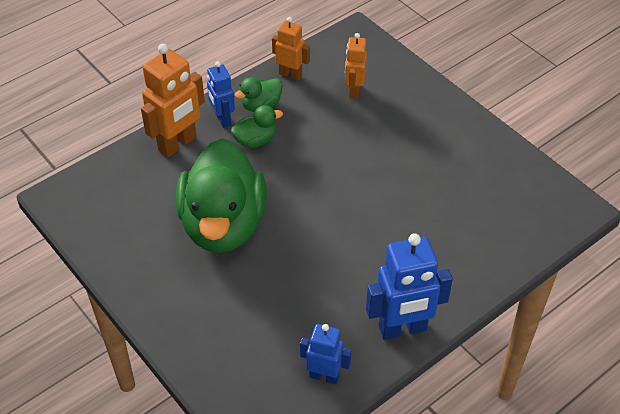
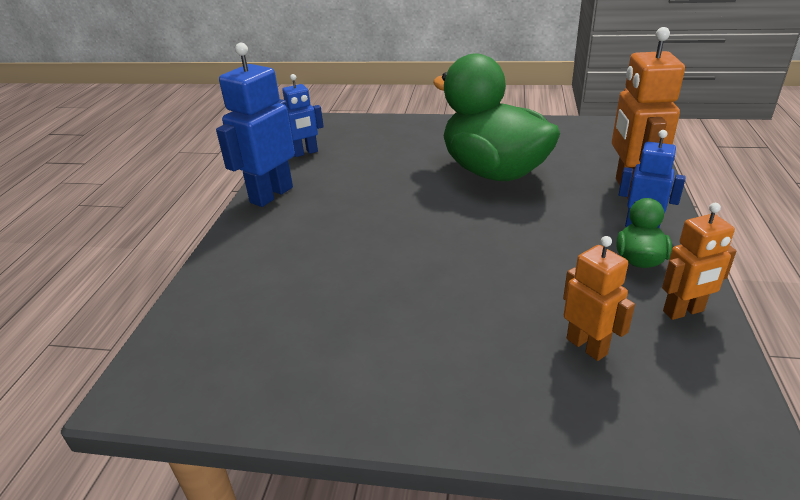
camera: 140 degrees right, 15 degrees down
green duck [231,105,283,148] -> none

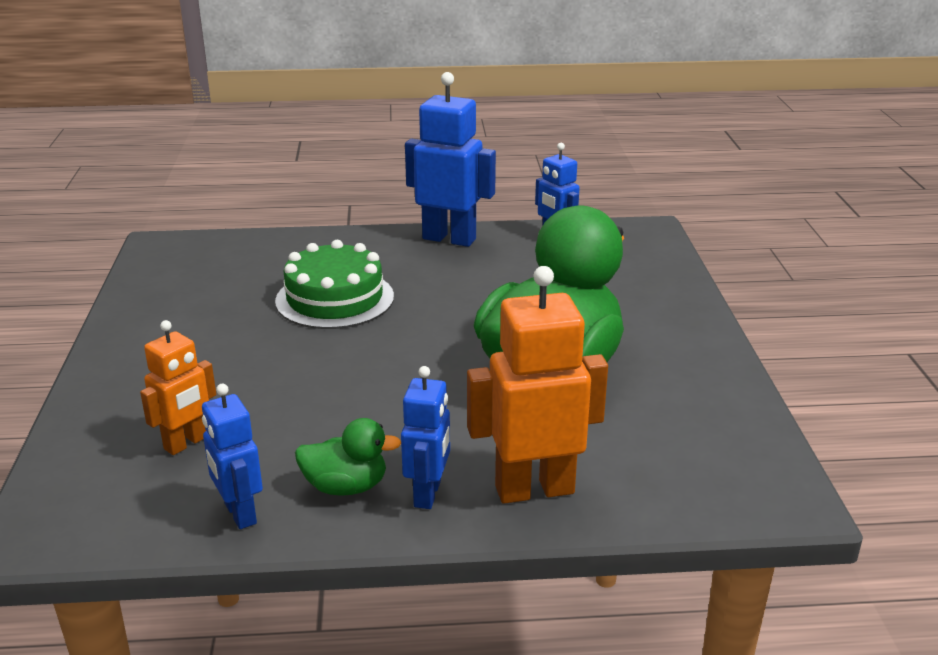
camera: 75 degrees right, 5 degrees down
orange robot [662,203,736,320] -> blue robot [202,384,263,529]
none -> green cake [275,240,394,329]

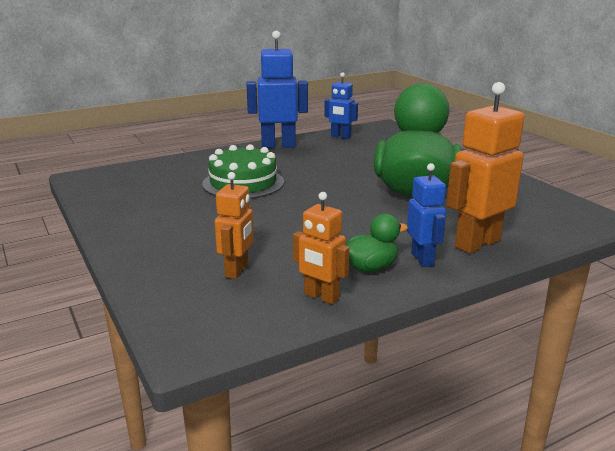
camera: 25 degrees left, 5 degrees down
blue robot [202,384,263,529] -> orange robot [293,192,350,304]

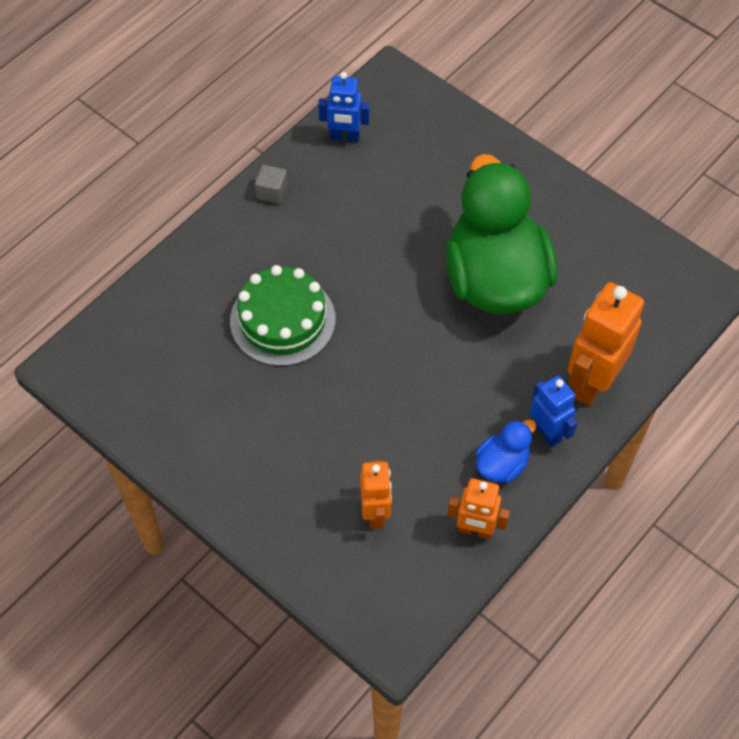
camera: 20 degrees left, 35 degrees up
blue robot [246,31,308,148] -> grey cube [255,165,288,204]
green duck [346,213,408,272] -> blue duck [475,419,536,483]

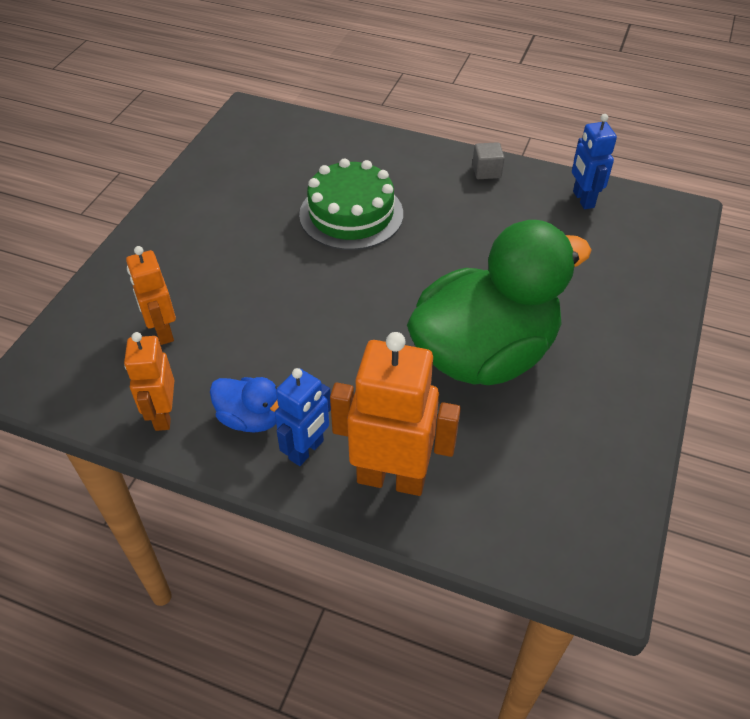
camera: 70 degrees right, 10 degrees down
orange robot [360,461,392,529] -> orange robot turned 90 degrees clockwise [126,246,176,345]

